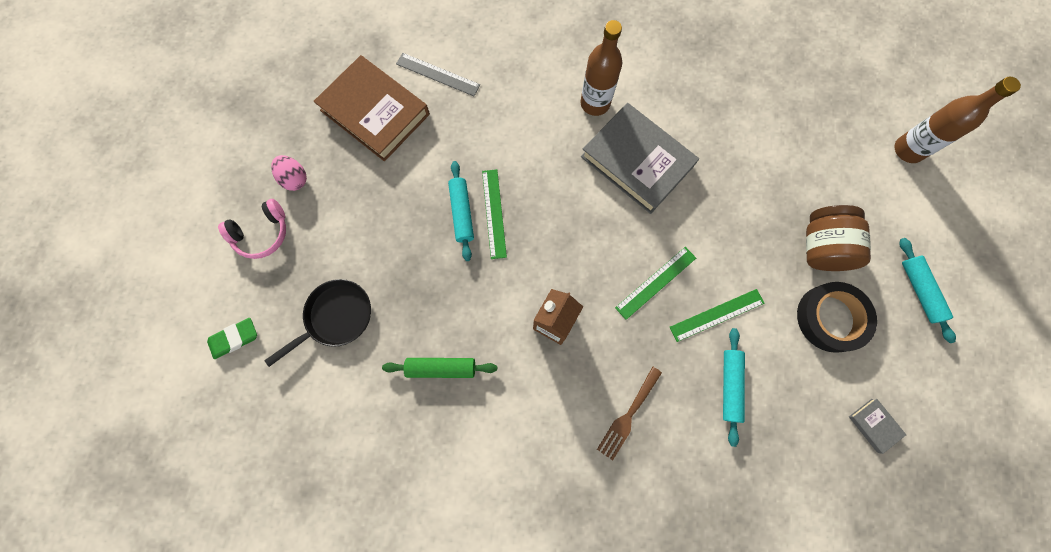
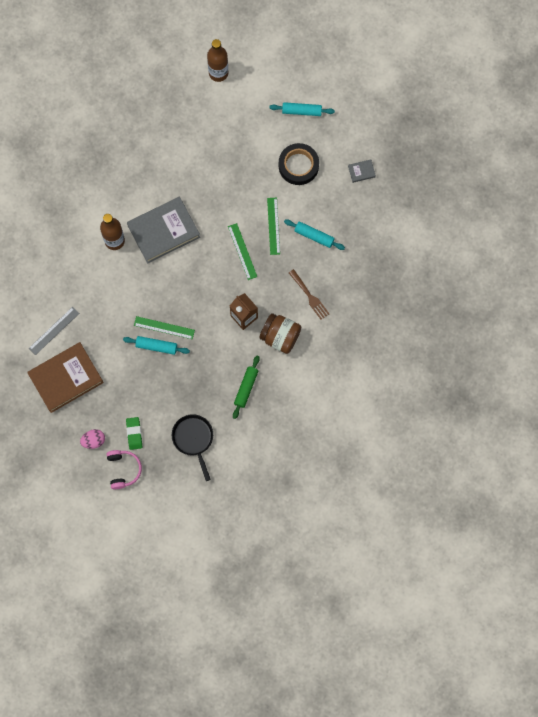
camera: 70 degrees left, 0 degrees up
green eraser [207,318,257,359] -> green eraser moved to [126,417,142,450]
brown jar [806,205,871,271] -> brown jar moved to [259,313,301,354]

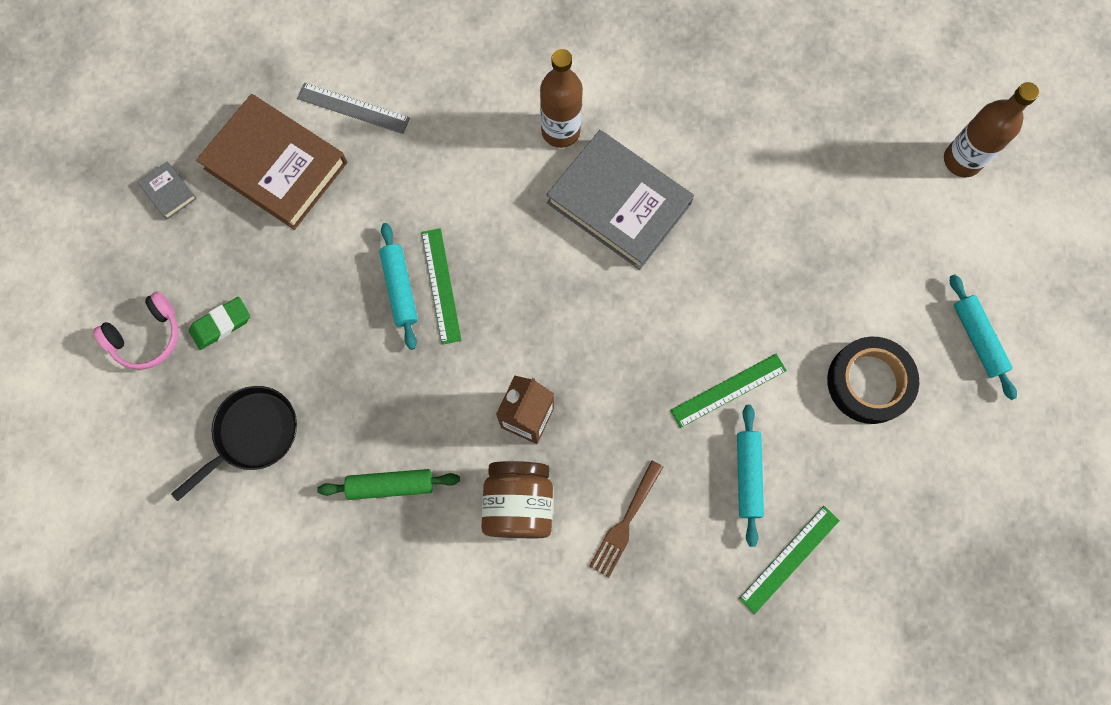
camera: 65 degrees right, 0 degrees up
pink egg [80,429,105,449] -> none
green ruler [228,223,257,280] -> green ruler moved to [739,506,840,614]
grey book [348,159,376,183] -> grey book moved to [138,161,197,219]

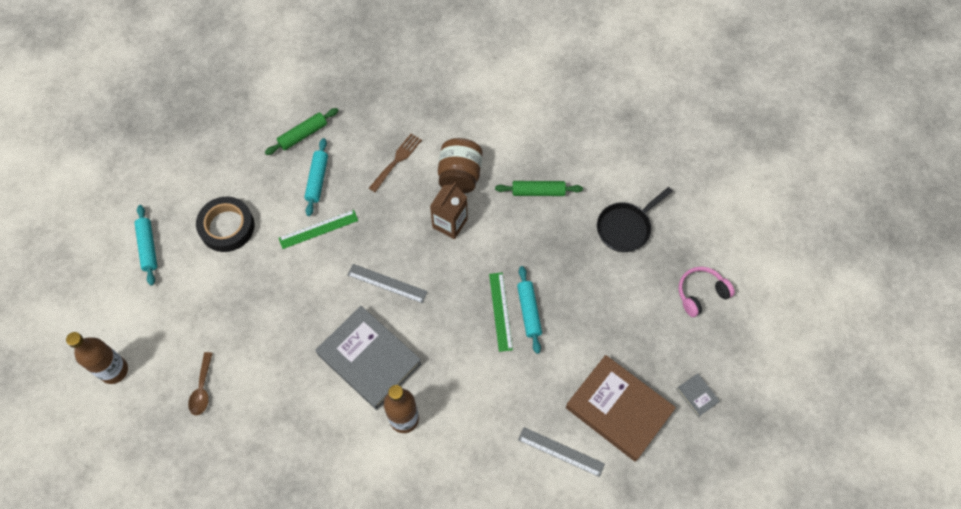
camera: 175 degrees left, 10 degrees down
green eraser [189,297,250,350] -> none
green ruler [739,506,840,614] -> green rolling pin [265,108,339,155]
none -> brown spoon [188,352,213,415]
none -> grey ruler [347,264,428,303]

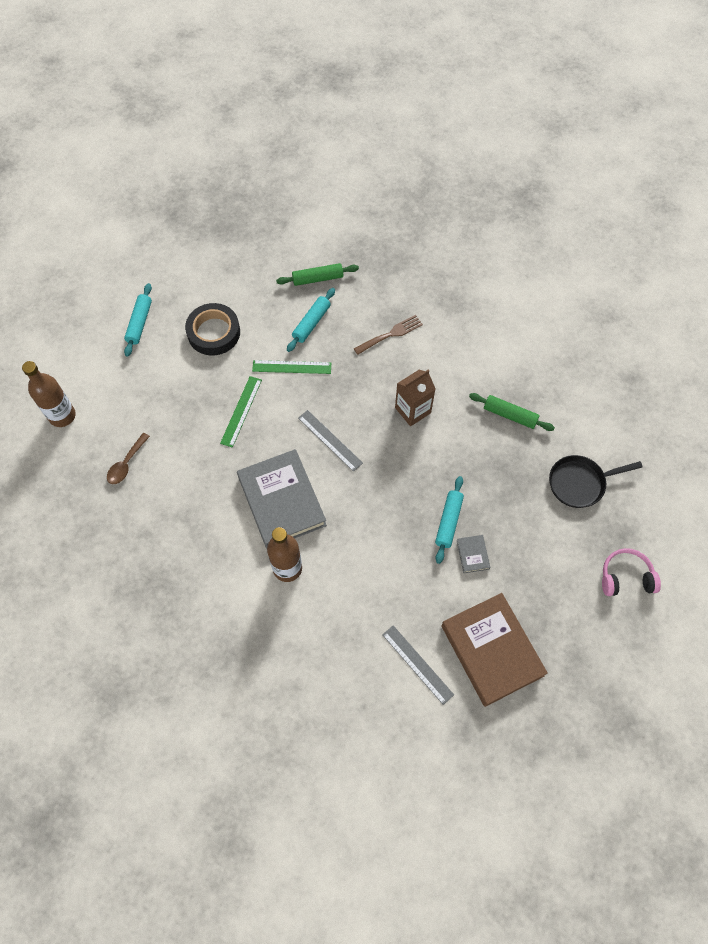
camera: 25 degrees right, 0 degrees up
brown jar [438,138,483,193] -> none
green ruler [489,273,513,352] -> green ruler moved to [220,376,262,448]
grey book [677,373,720,417] -> grey book moved to [457,535,490,573]

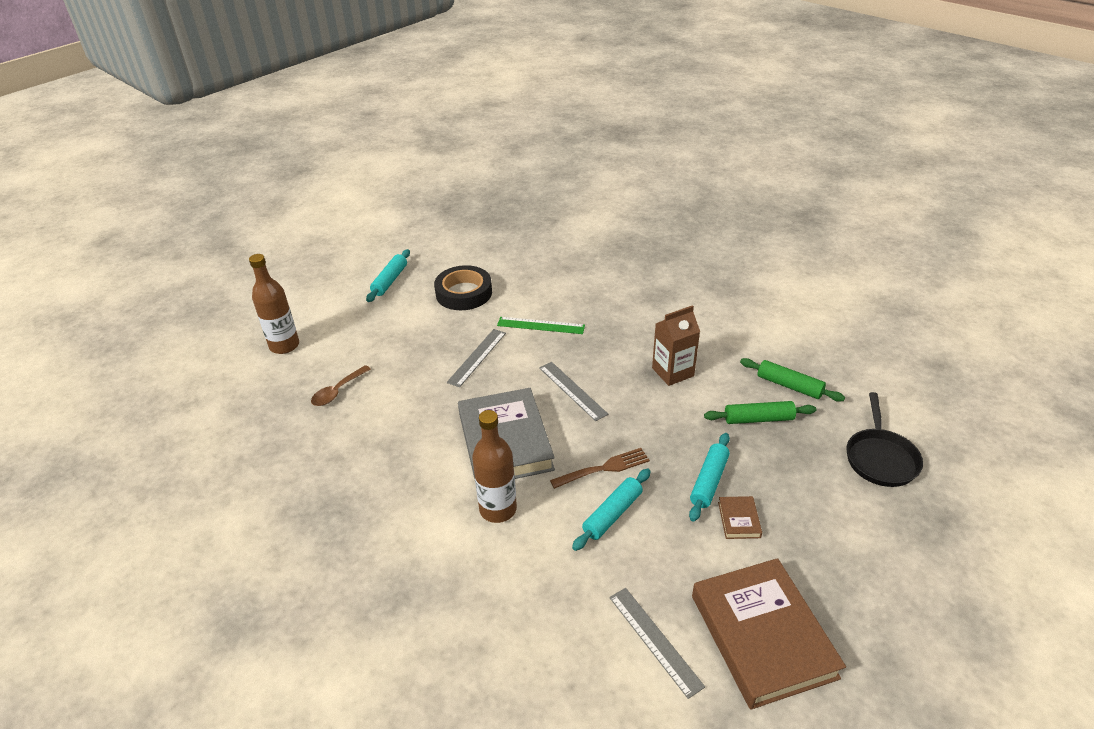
camera: 10 degrees right, 25 degrees down
green ruler [220,376,262,448] -> grey ruler [447,329,506,387]
green rolling pin [276,263,359,286] -> green rolling pin moved to [704,401,816,424]
turquoise rolling pin [287,288,335,352] -> turquoise rolling pin moved to [572,469,651,551]
brown fork [354,315,423,355] -> brown fork moved to [550,448,650,489]
grey book [457,535,490,573] -> brown book [718,496,762,539]
black pan [549,455,643,508] -> black pan turned 75 degrees counterclockwise [847,392,923,487]
pink headphones [602,548,661,596] -> none

